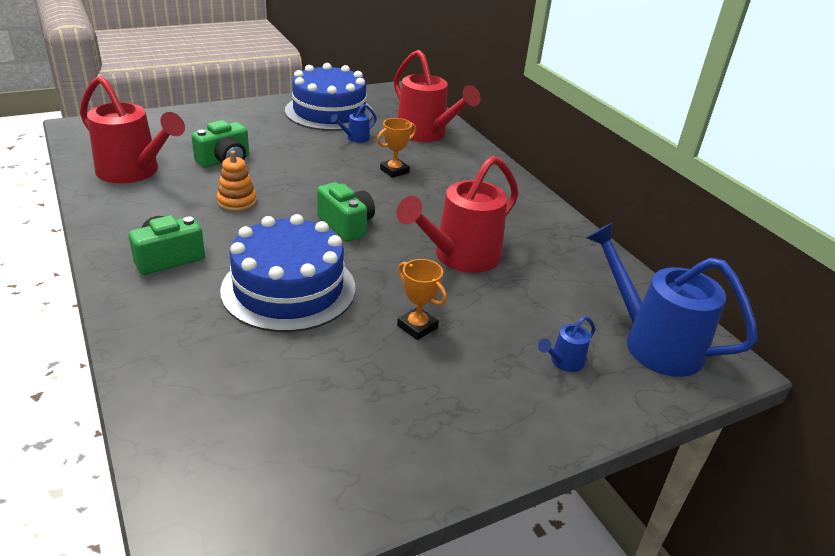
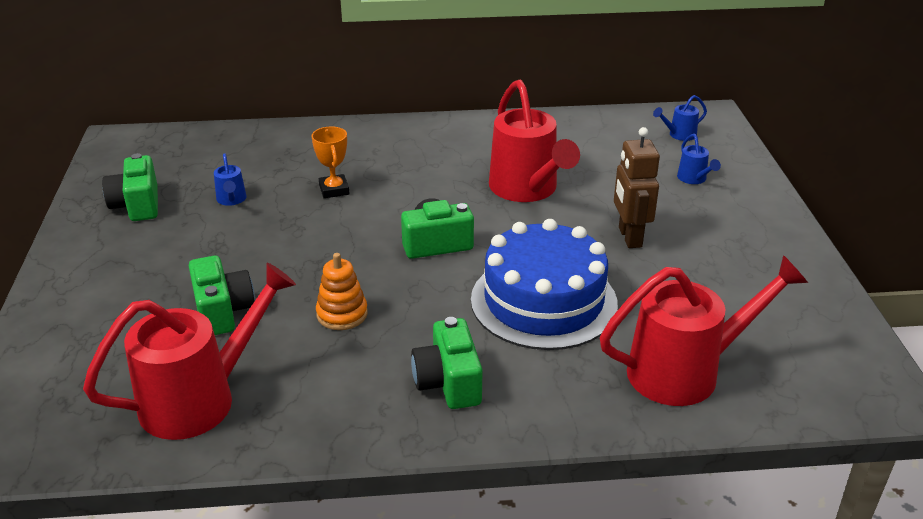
camera: 65 degrees left, 0 degrees up
blue cake [285,63,373,131] -> green camera [102,153,158,221]
red watering can [394,50,481,142] -> red watering can moved to [600,255,808,406]
orange trophy [397,259,447,340] -> brown robot [614,127,660,248]
blue watering can [586,222,758,377] -> blue watering can [653,95,707,141], size x0.43

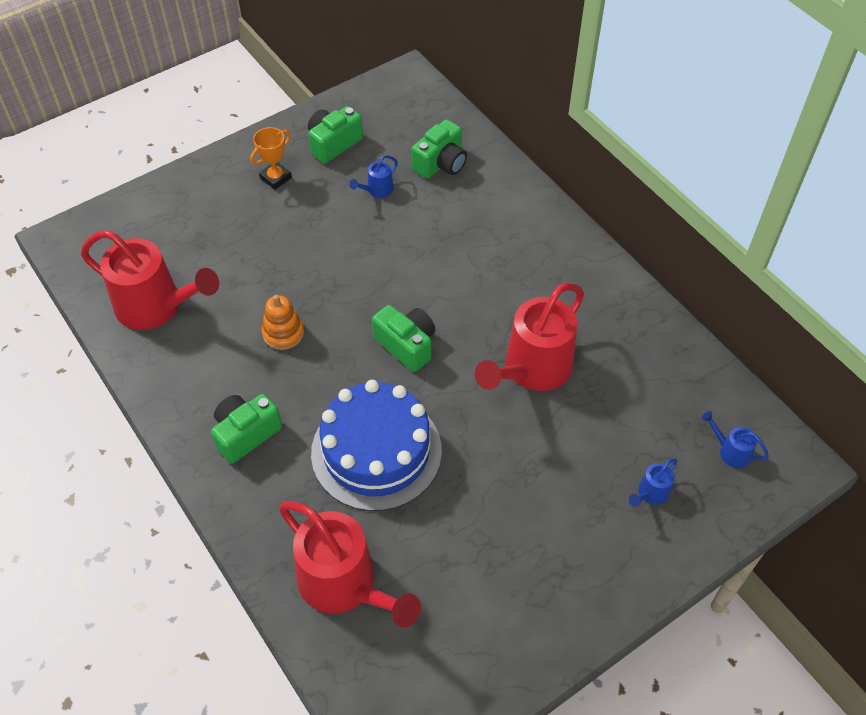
camera: 60 degrees right, 20 degrees up
green camera [189,255,255,335] -> green camera moved to [411,119,467,179]
orange trophy [311,126,350,198] -> orange trophy moved to [250,127,292,190]
brown robot [614,127,660,248] -> none

